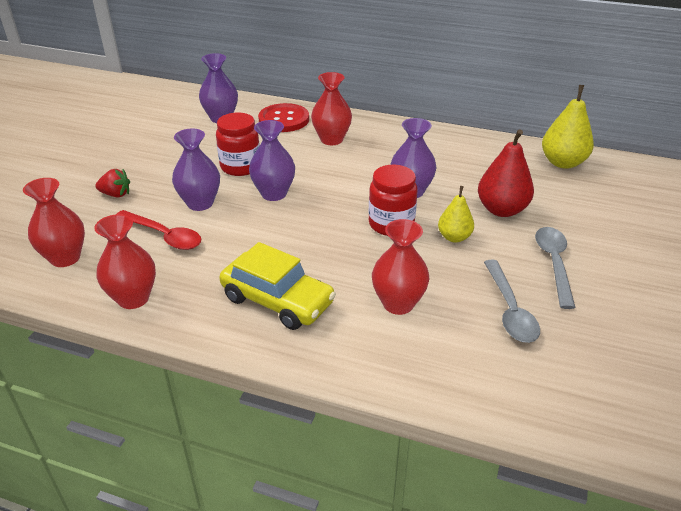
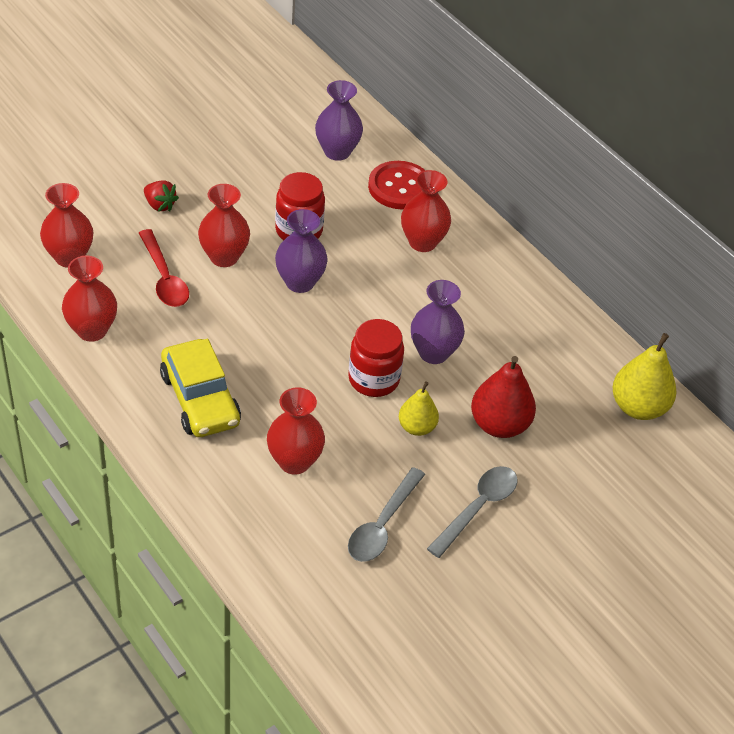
camera: 30 degrees right, 10 degrees up
purple vase [172,129,220,211] -> red vase [198,184,250,267]

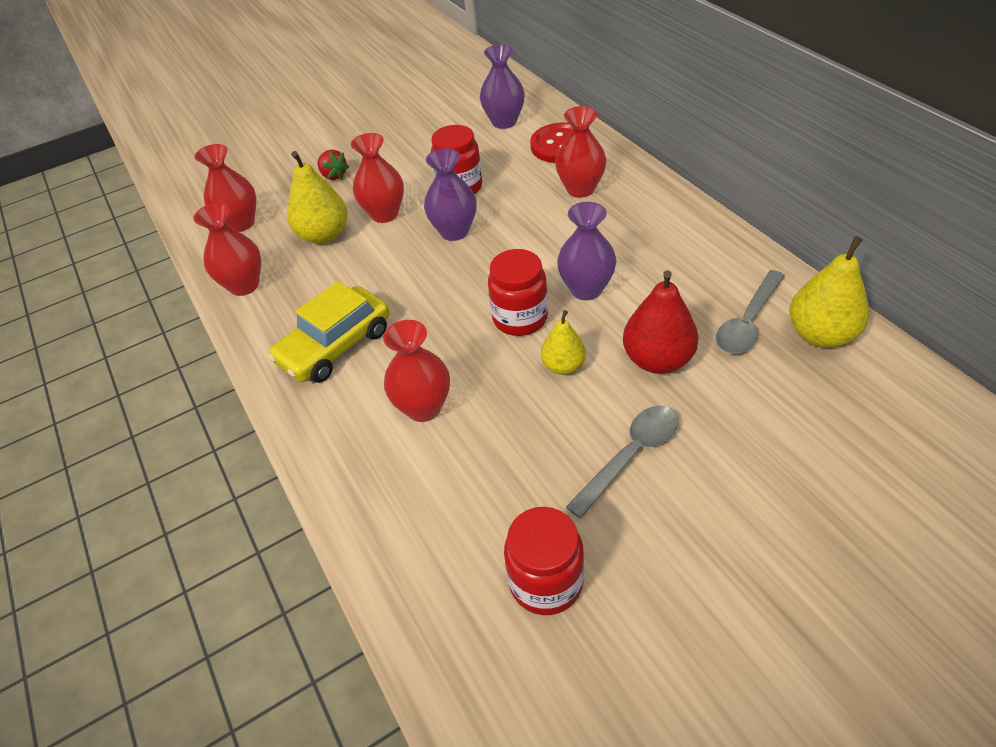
camera: 15 degrees right, 0 degrees up
red spoon [139,229,189,307] -> yellow pear [287,151,348,244]
yellow car [160,339,241,437] -> yellow car turned 60 degrees clockwise [268,281,389,383]
grey spoon [348,467,425,562] -> grey spoon moved to [716,270,785,354]
none -> red jar [504,507,584,615]

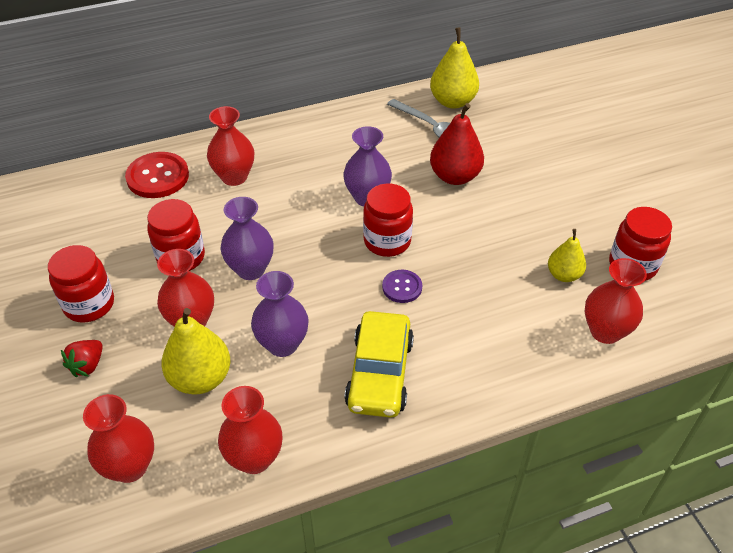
camera: 85 degrees left, 0 degrees up
yellow car [268,281,389,383] -> yellow car turned 45 degrees clockwise [344,311,414,418]
red strawberry [318,150,349,180] -> red strawberry turned 150 degrees clockwise [61,340,103,377]
red vase [383,320,450,422] -> red vase moved to [585,258,647,344]
purple vase [480,44,525,129] -> purple vase moved to [251,271,309,357]
yellow pear [541,310,586,375] -> yellow pear moved to [548,229,586,282]
grey spoon [566,406,678,518] -> none
none -> red jar [48,245,114,323]
none -> purple button [382,270,422,303]

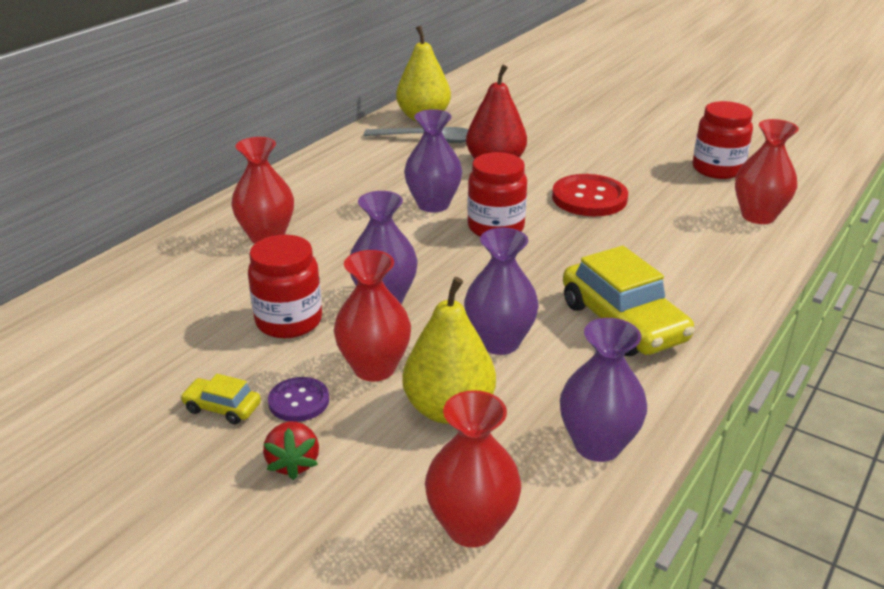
camera: 35 degrees left, 15 degrees down
red jar [48,245,114,323] -> yellow car [180,374,261,425]
red button [125,152,189,198] -> red button moved to [552,174,628,216]
red vase [218,386,282,474] -> purple vase [560,318,647,462]
purple button [382,270,422,303] -> purple button moved to [268,377,329,422]
yellow pear [548,229,586,282] -> none

